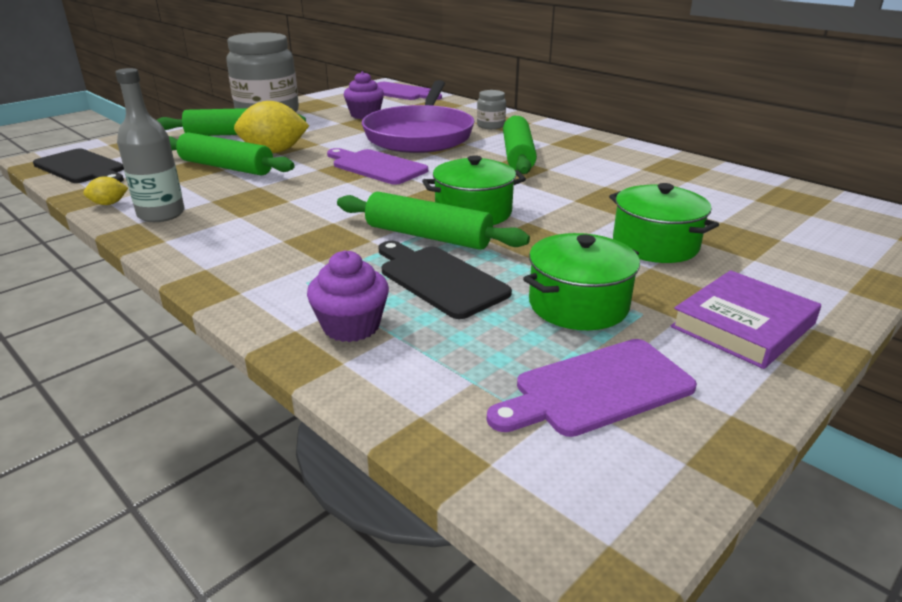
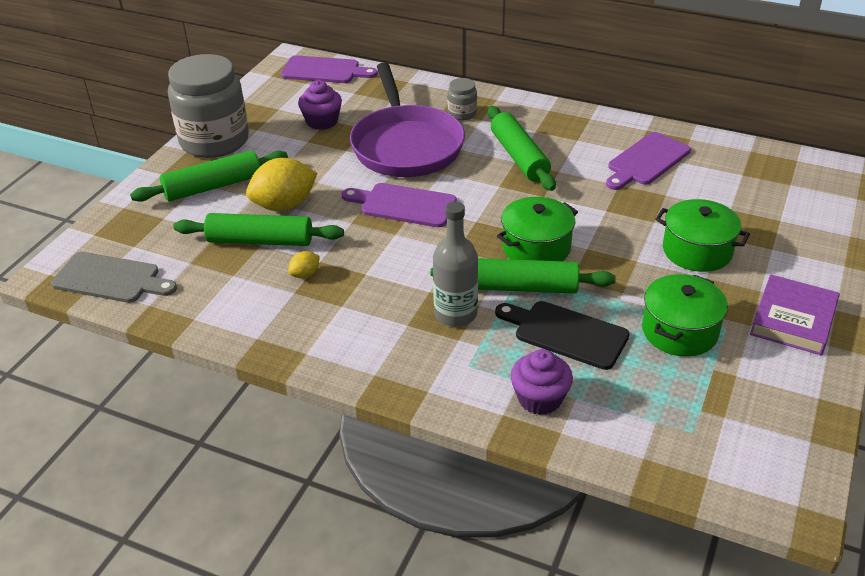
camera: 20 degrees left, 10 degrees up
black cutting board [33,148,124,183] -> grey cutting board [51,252,177,303]
yellow lemon [83,176,128,205] -> yellow lemon moved to [288,251,320,278]
grey bottle [115,68,185,222] -> grey bottle moved to [433,201,478,327]
purple cutting board [487,339,697,437] -> purple cutting board moved to [606,132,691,190]

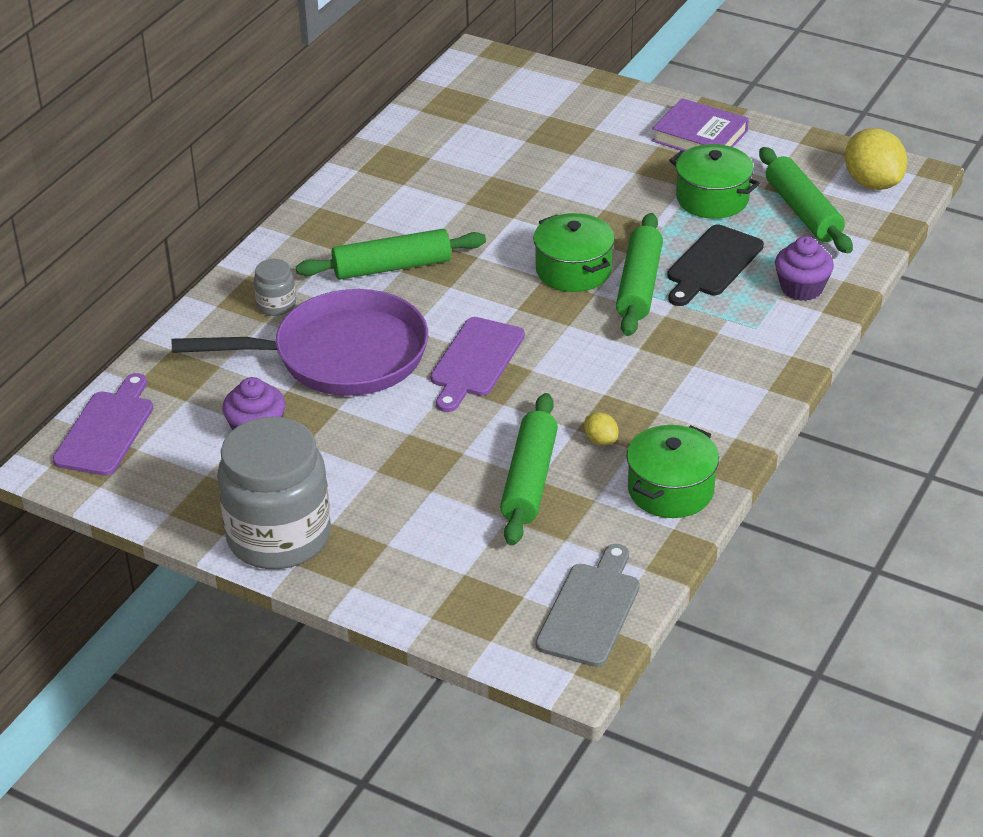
camera: 85 degrees left, 0 degrees up
green rolling pin [130,150,288,202] -> green rolling pin moved to [759,147,853,253]
yellow lemon [246,158,317,211] -> yellow lemon moved to [845,128,908,190]
grey bottle [433,201,478,327] -> none
purple cutting board [606,132,691,190] -> none
green pot [655,199,750,272] -> green pot moved to [626,425,719,518]

